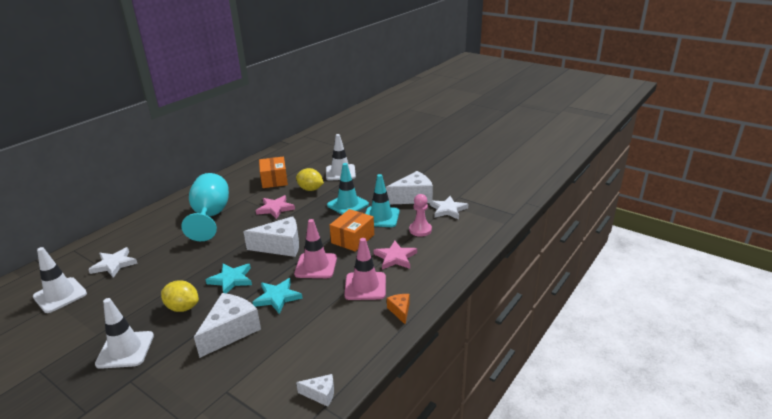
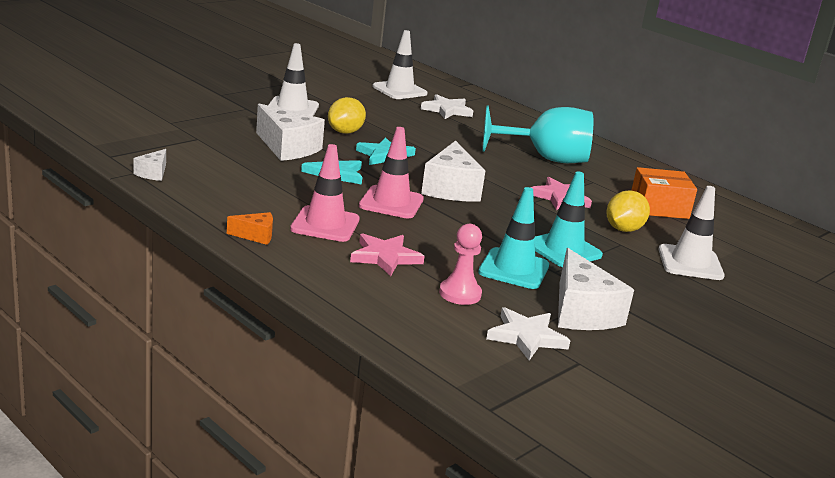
camera: 95 degrees right, 5 degrees down
orange box [330,209,374,252] -> none

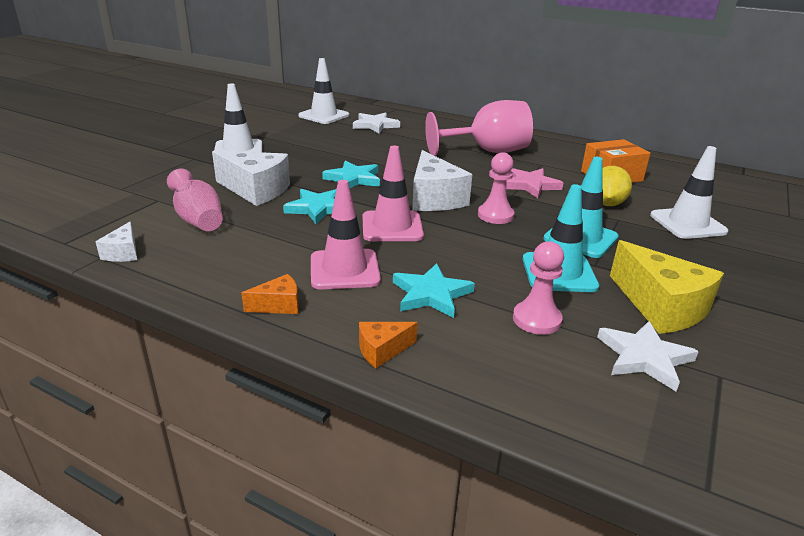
camera: 15 degrees left, 5 degrees up
yellow lemon [328,97,366,134] -> none
pink star [350,234,425,276] -> turquoise star [393,263,475,318]
turquoise goblet [482,105,593,163] -> pink goblet [425,100,533,156]
white cheese [558,248,634,330] -> yellow cheese [610,240,724,334]
none -> pink vase [167,169,223,231]
none -> orange cheese [359,322,418,368]
none -> pink pawn [478,152,514,224]

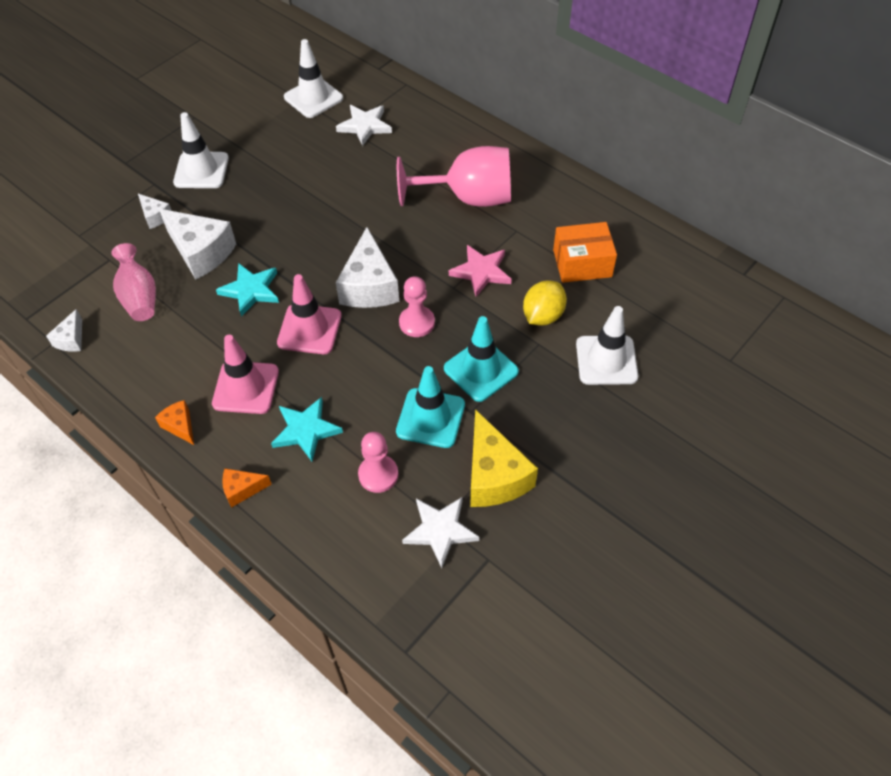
camera: 15 degrees right, 25 degrees up
orange cheese [241,274,299,314] -> orange cheese turned 120 degrees counterclockwise [155,400,194,445]
turquoise star [322,161,380,188] -> none
none -> white cheese [138,194,172,229]

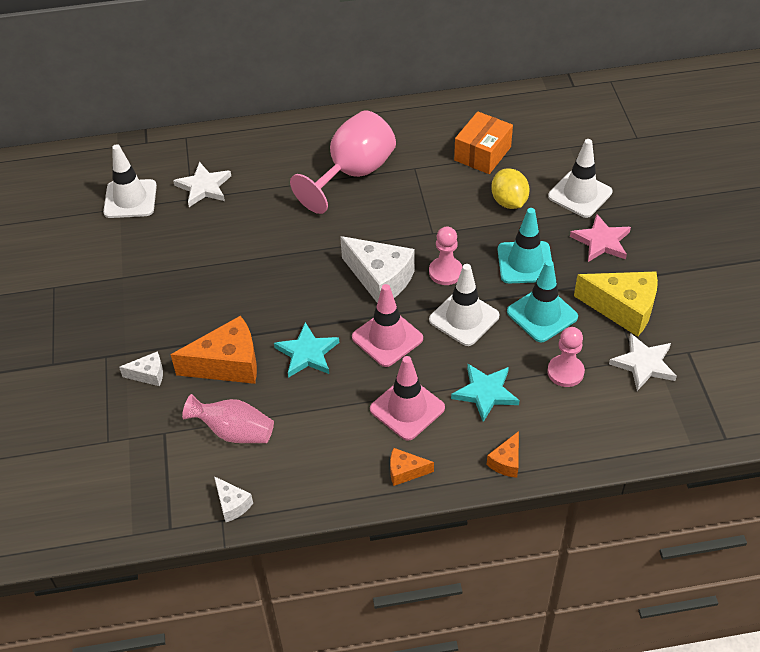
camera: 50 degrees left, 5 degrees down
white cheese [159,209,236,279] -> orange cheese [171,315,257,384]
white traffic cone [173,112,229,188] -> white traffic cone moved to [429,264,499,346]
pink star [449,245,512,297] -> pink star moved to [570,214,631,262]

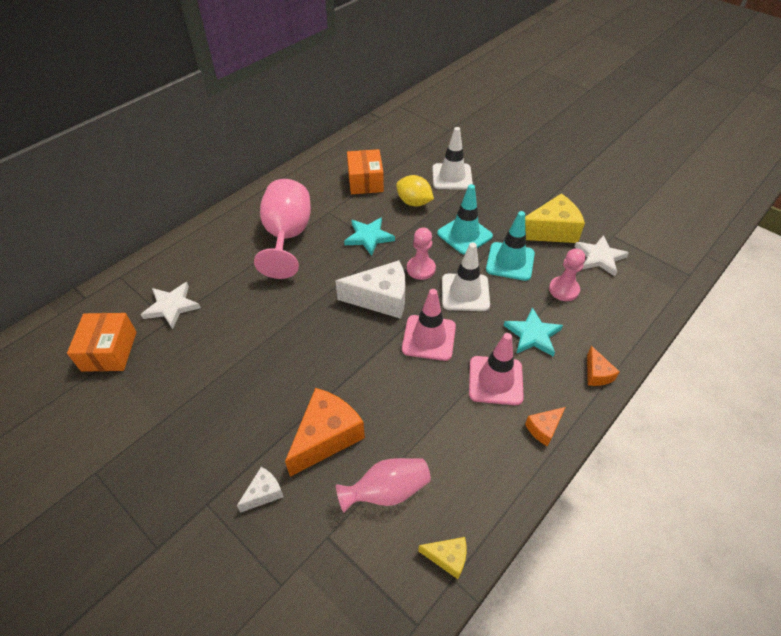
camera: 40 degrees left, 0 degrees up
white traffic cone [103,144,157,218] -> orange box [67,313,137,372]
white cheese [214,476,253,522] -> yellow cheese [418,537,467,579]
turquoise star [274,322,339,378] -> turquoise star moved to [344,217,395,256]
pink star [570,214,631,262] -> none

